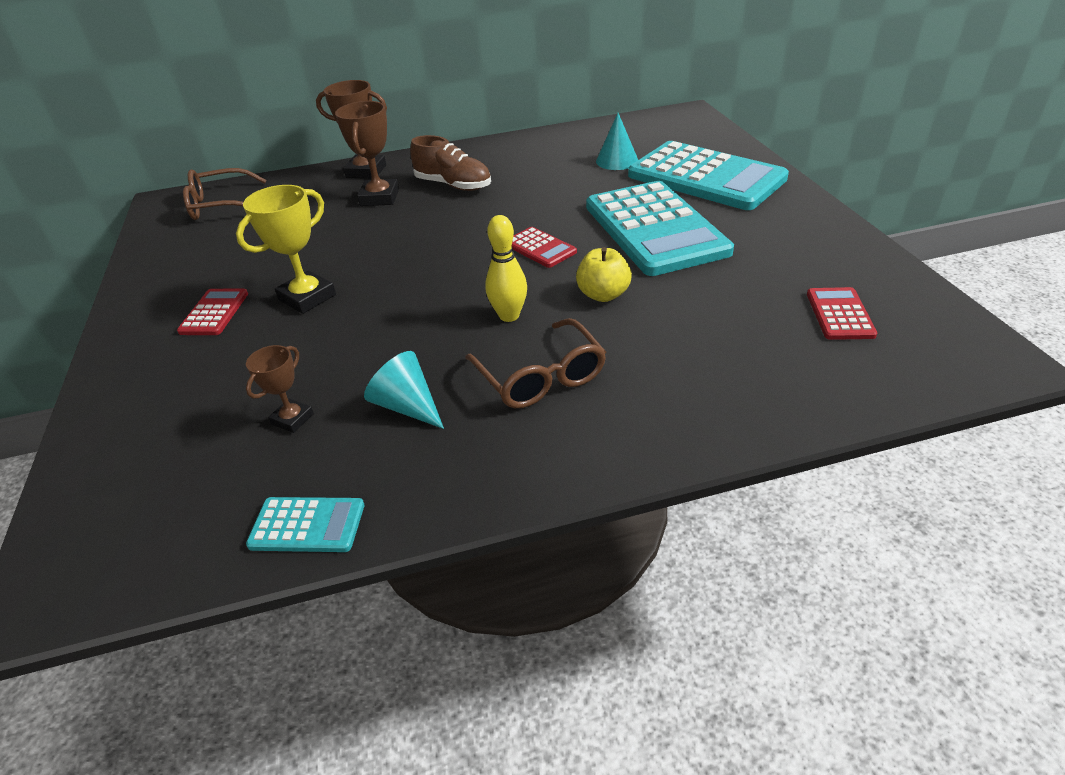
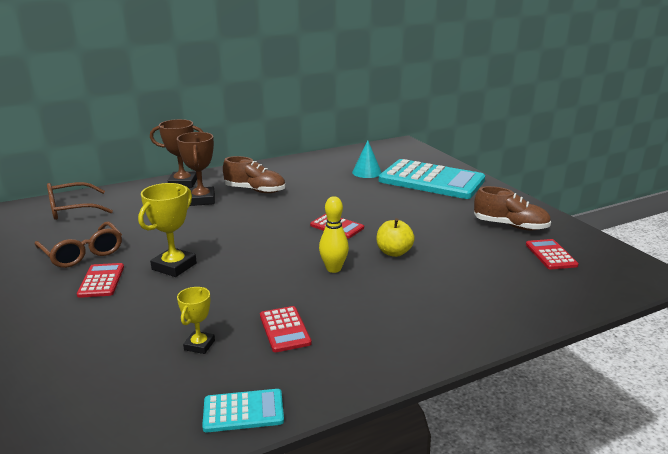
camera: 15 degrees left, 15 degrees down
brown trophy [246,345,314,433] -> yellow trophy [177,287,215,354]
turquoise cone [364,351,444,429] -> red calculator [260,306,312,352]
brown glasses [465,318,606,408] -> brown glasses moved to [35,221,122,268]
turquoise calculator [586,181,734,276] -> none
none -> brown shoe [474,186,551,230]

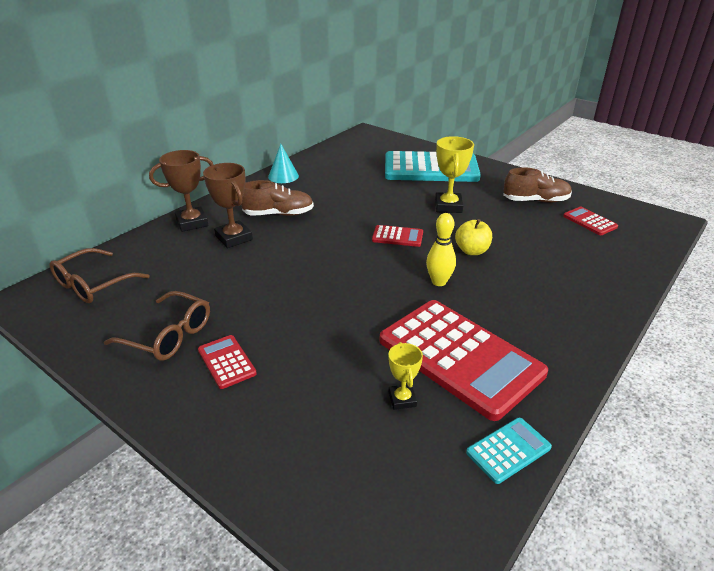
camera: 25 degrees left, 10 degrees up
yellow trophy [138,183,197,277] -> yellow trophy moved to [435,136,474,213]
red calculator [260,306,312,352] -> red calculator [379,300,548,421], size x2.32
turquoise cone [352,140,382,178] -> turquoise cone moved to [268,144,299,183]

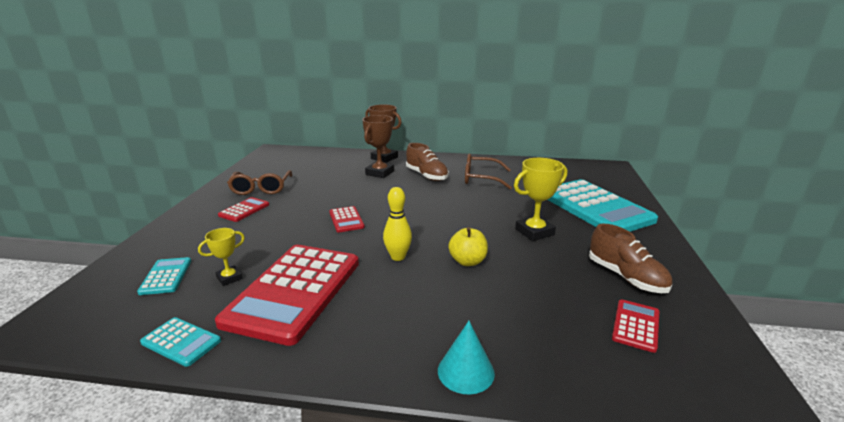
camera: 60 degrees right, 10 degrees down
brown glasses [50,248,150,303] -> brown glasses moved to [465,153,512,189]
turquoise cone [268,144,299,183] -> turquoise cone moved to [438,321,495,394]
red calculator [372,225,423,247] -> red calculator moved to [329,206,365,233]
none -> turquoise calculator [137,257,191,295]

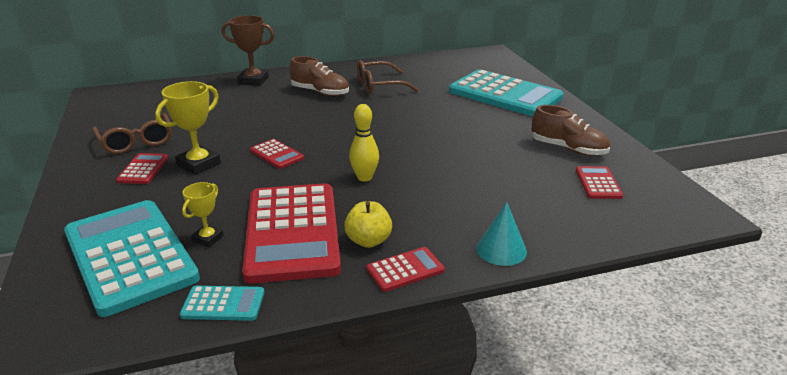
camera: 25 degrees left, 5 degrees up
turquoise calculator [137,257,191,295] -> turquoise calculator [64,200,200,317], size x2.32
brown trophy [362,115,394,178] -> none
yellow apple [448,227,488,266] -> yellow apple moved to [344,201,392,248]
yellow trophy [514,158,567,241] -> yellow trophy moved to [155,81,221,175]
none -> red calculator [366,247,445,292]

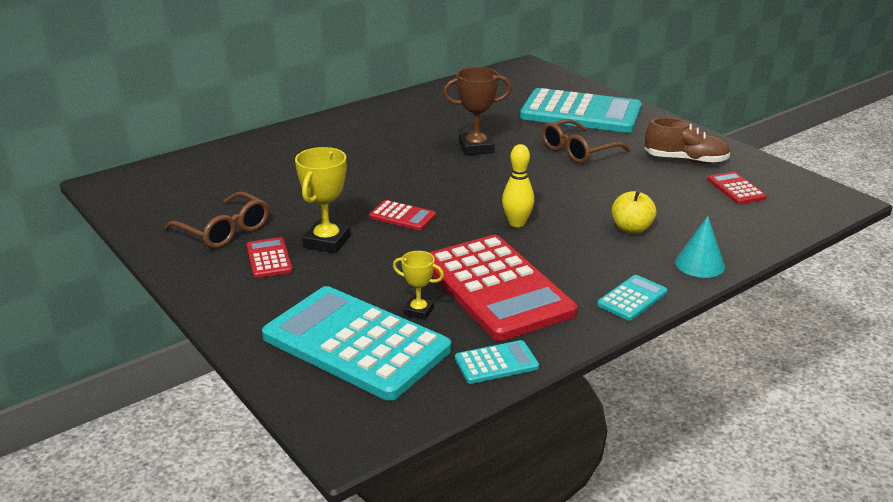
camera: 20 degrees left, 0 degrees up
yellow trophy [182,182,224,247] -> yellow trophy turned 75 degrees counterclockwise [393,251,444,320]
brown trophy [222,15,275,86] -> brown trophy moved to [443,67,511,155]
brown shoe [290,56,349,96] -> none
yellow apple [344,201,392,248] -> yellow apple moved to [612,190,656,234]
brown glasses [357,60,419,94] -> brown glasses moved to [542,119,631,163]
red calculator [366,247,445,292] -> turquoise calculator [597,275,667,321]

